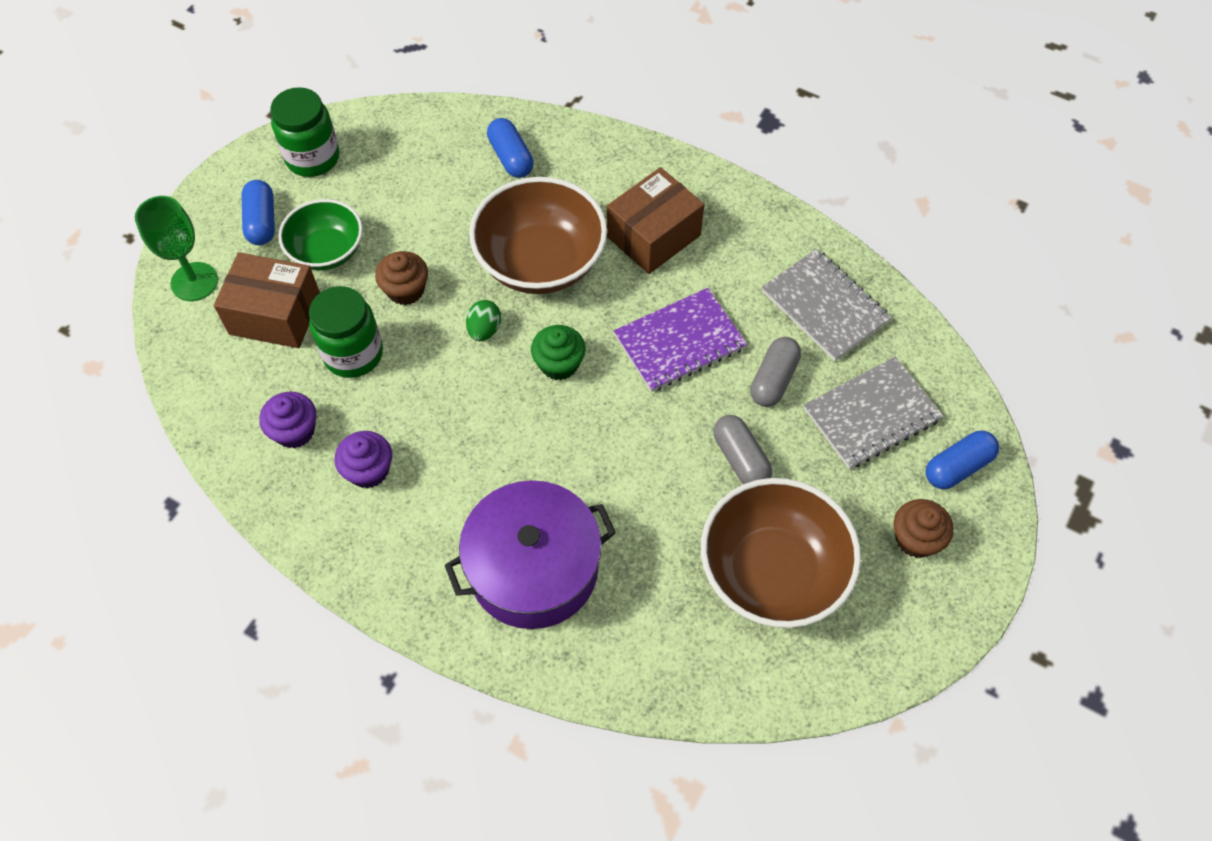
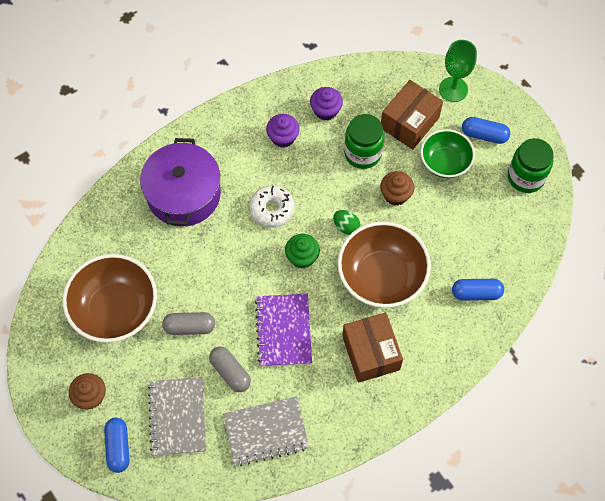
camera: 115 degrees right, 5 degrees up
none -> white donut [249,185,294,228]

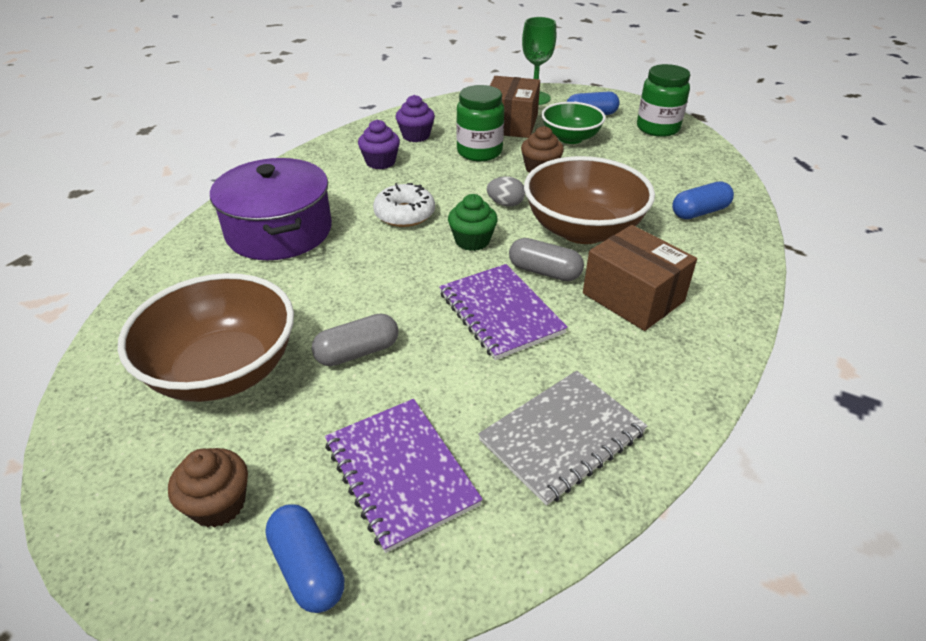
camera: 25 degrees left, 25 degrees down
grey notebook [148,377,206,456] -> purple notebook [325,399,483,553]
grey capsule [209,347,251,392] -> grey capsule moved to [509,238,584,281]
green egg [333,210,360,235] -> grey egg [487,177,525,207]

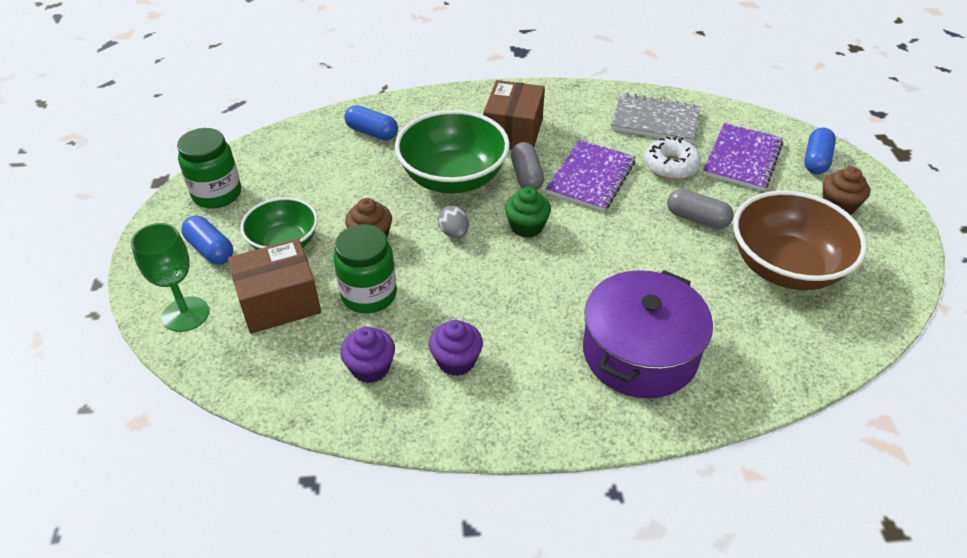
camera: 125 degrees left, 5 degrees up
white donut [373,183,435,227] -> white donut moved to [644,136,701,180]
brown bowl [524,156,655,244] -> green bowl [395,110,510,194]

